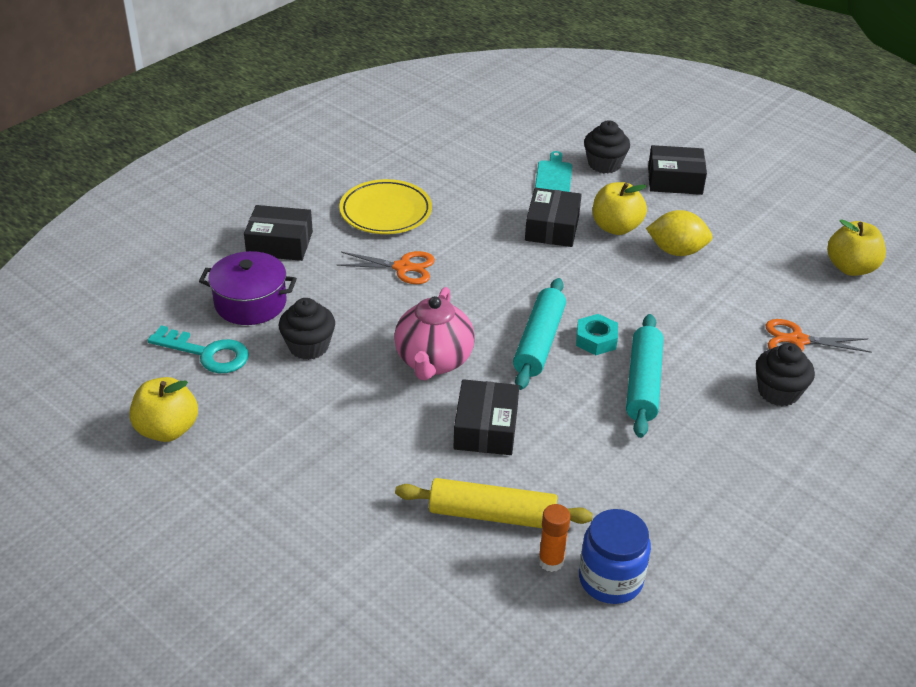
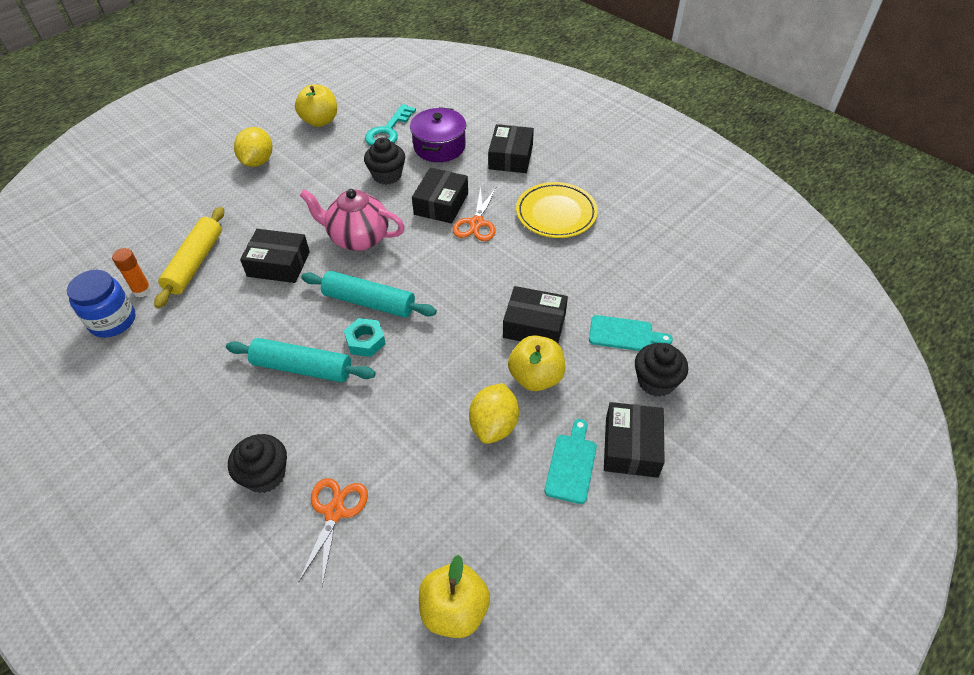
camera: 95 degrees right, 10 degrees up
none -> yellow lemon [234,127,272,167]
none -> black box [412,168,468,224]
none -> turquoise cutting board [545,419,597,504]

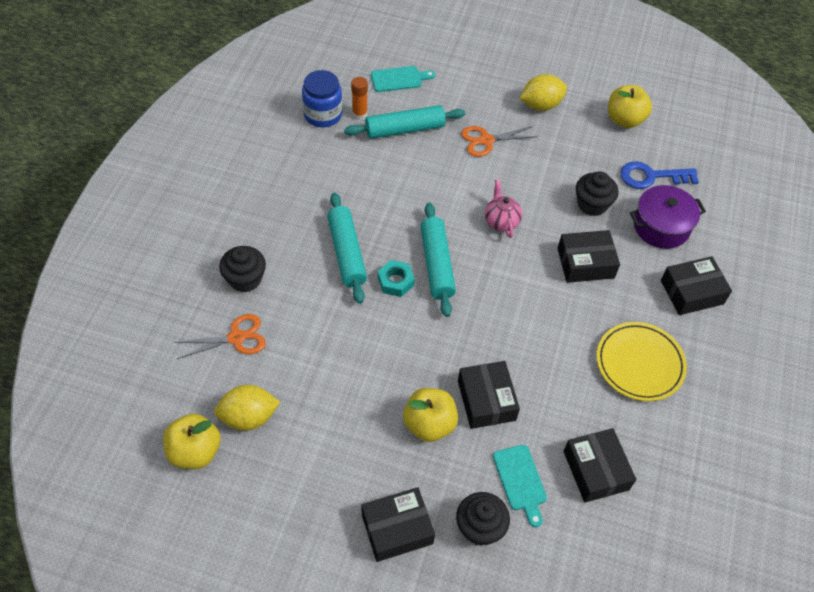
camera: 60 degrees right, 5 degrees up
yellow rolling pin [154,207,224,308] -> turquoise rolling pin [344,105,465,139]
black box [240,229,310,283] -> black box moved to [563,428,636,503]
pink teapot [299,189,405,251] -> pink teapot [485,180,522,238], size x0.61
turquoise key [365,104,416,146] -> blue key [620,161,699,189]
orange scissors [453,187,496,241] -> orange scissors moved to [461,126,538,157]
yellow lemon [469,383,519,444] -> yellow lemon moved to [214,385,280,431]
turquoise cutting board [545,419,597,504] -> turquoise cutting board moved to [371,66,435,92]

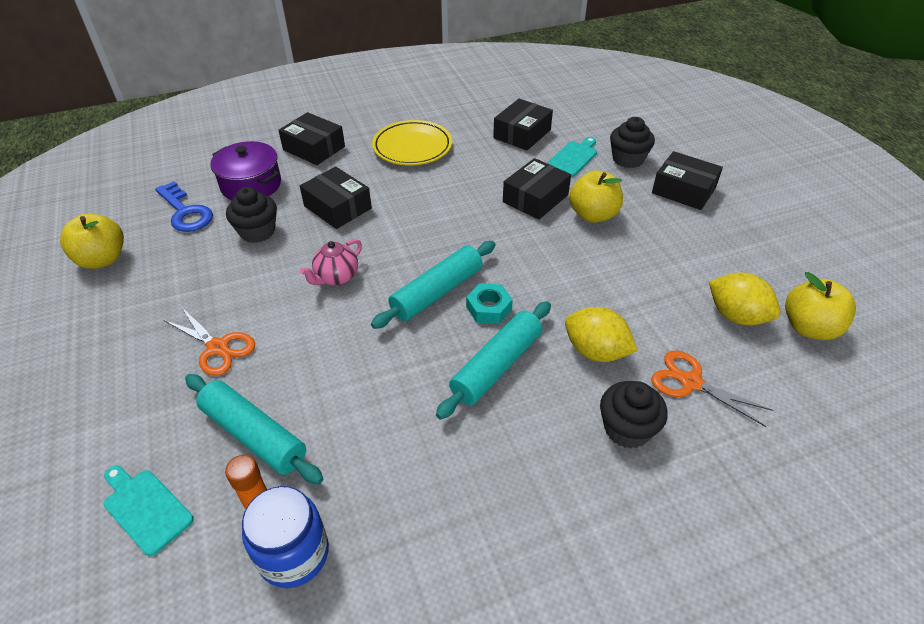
camera: 125 degrees left, 10 degrees down
yellow lemon [520,74,567,111] -> yellow lemon moved to [565,307,638,362]

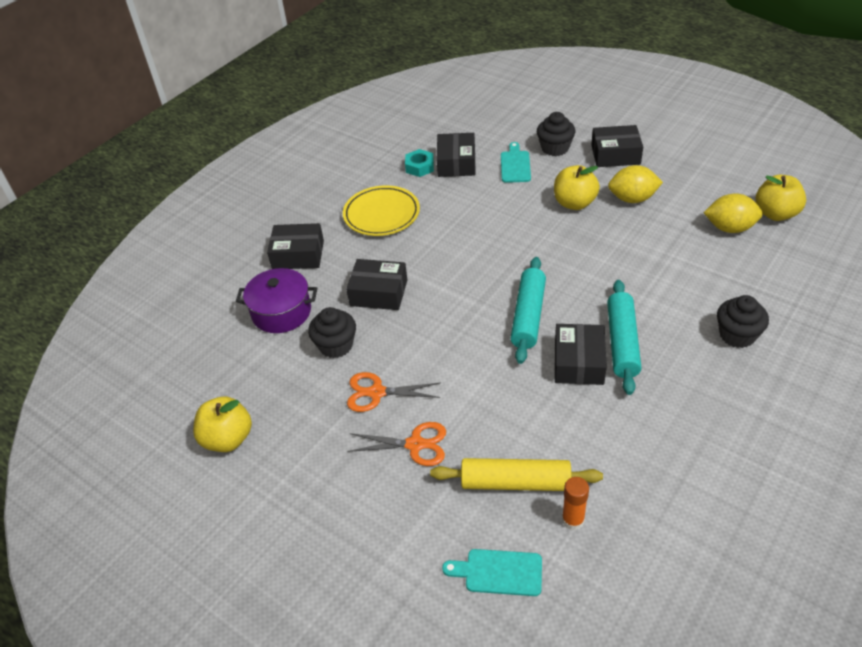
camera: 30 degrees left, 0 degrees up
blue key [155,181,213,232] -> none
turquoise rolling pin [185,374,323,484] -> yellow rolling pin [430,458,603,491]
blue jar [242,486,329,588] -> none
pink teapot [300,239,362,285] -> none
turquoise nut [466,283,513,324] -> turquoise nut moved to [405,149,434,177]
black box [503,158,571,220] -> black box moved to [555,324,607,385]
yellow lemon [565,307,638,362] -> yellow lemon moved to [608,165,663,203]
orange scissors [651,351,773,427] -> orange scissors moved to [347,372,441,412]

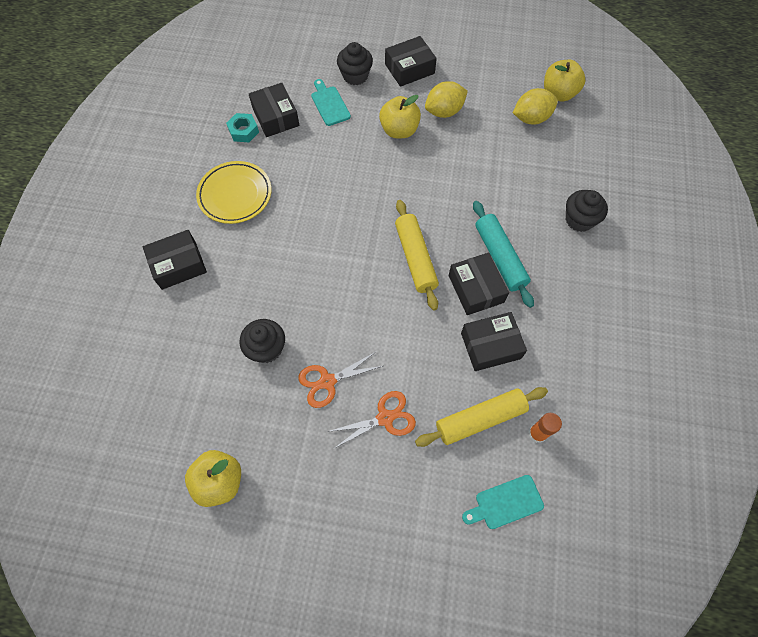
camera: 30 degrees left, 20 degrees up
purple pot [236,268,317,333] -> none
black box [346,259,407,310] -> black box moved to [461,312,527,371]
turquoise rolling pin [510,257,546,364] -> yellow rolling pin [395,200,439,310]

